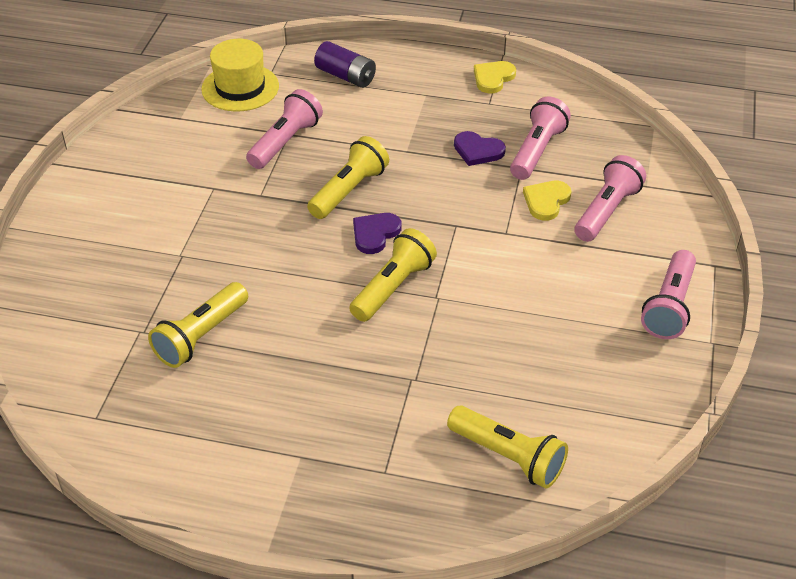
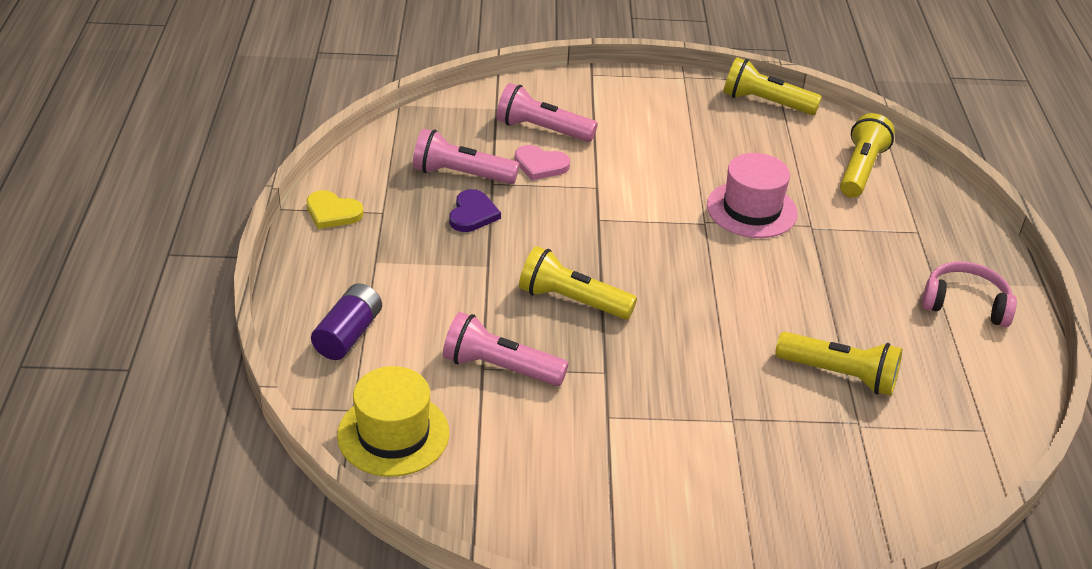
camera: 105 degrees left, 5 degrees down
yellow flashlight [349,228,437,322] -> yellow flashlight moved to [724,57,822,115]
purple heart [353,213,401,254] -> none
yellow heart [523,181,572,221] -> pink heart [514,145,570,180]
pink flashlight [641,250,696,339] -> none
none -> pink hat [707,153,798,238]
none -> pink headphones [922,261,1017,327]

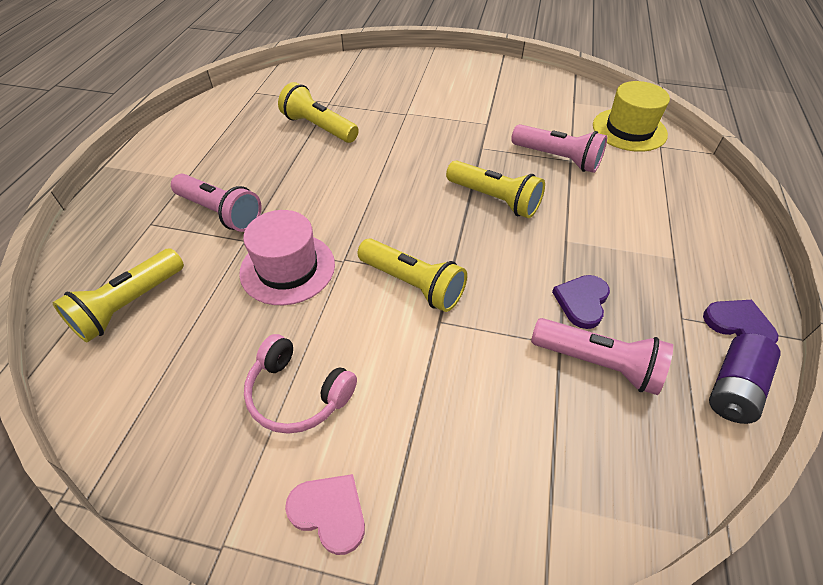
camera: 165 degrees left, 10 degrees up
yellow heart [306,190,364,229] -> purple heart [703,300,778,343]
purple battery [311,283,382,360] -> purple battery moved to [709,333,781,424]
pink flashlight [496,83,598,142] -> pink flashlight moved to [171,174,262,232]
pink heart [514,145,570,180] -> pink heart moved to [285,474,365,555]
yellow flashlight [724,57,822,115] -> yellow flashlight moved to [358,238,467,312]
pink headphones [922,261,1017,327] -> pink headphones moved to [244,334,357,434]

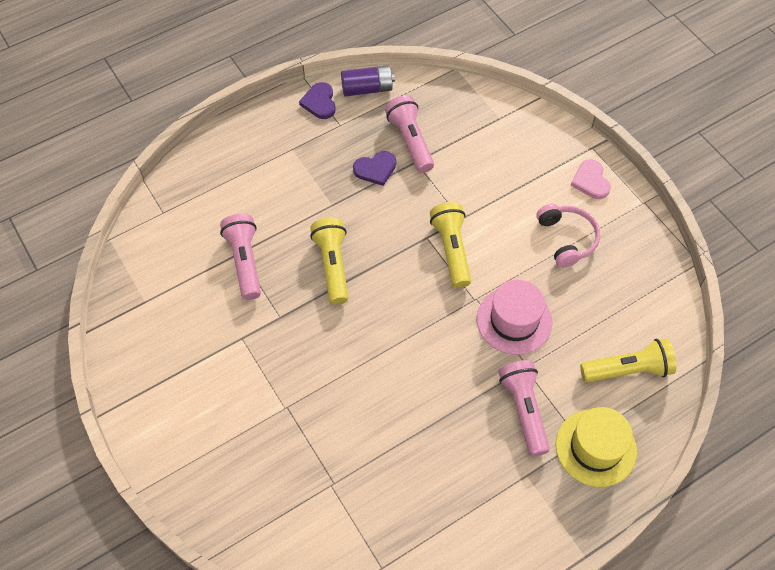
camera: 135 degrees left, 10 degrees up
yellow flashlight [278,82,359,143] -> none
yellow hat [593,81,670,152] -> yellow hat moved to [556,407,637,487]

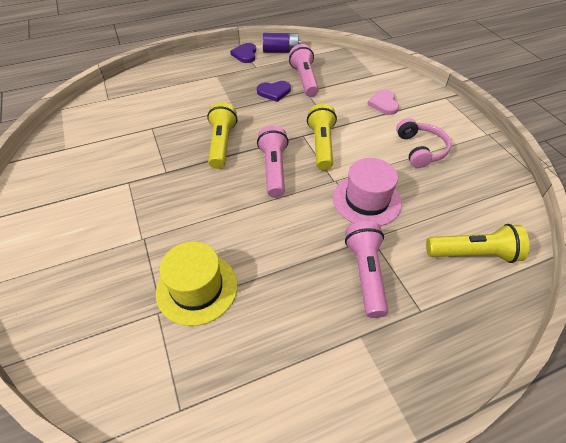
camera: 10 degrees right, 10 degrees down
pink flashlight [220,214,261,300] -> pink flashlight moved to [257,126,289,198]
yellow hat [556,407,637,487] -> yellow hat moved to [156,241,237,326]
pink heart [570,159,611,199] -> pink heart moved to [367,90,399,115]

